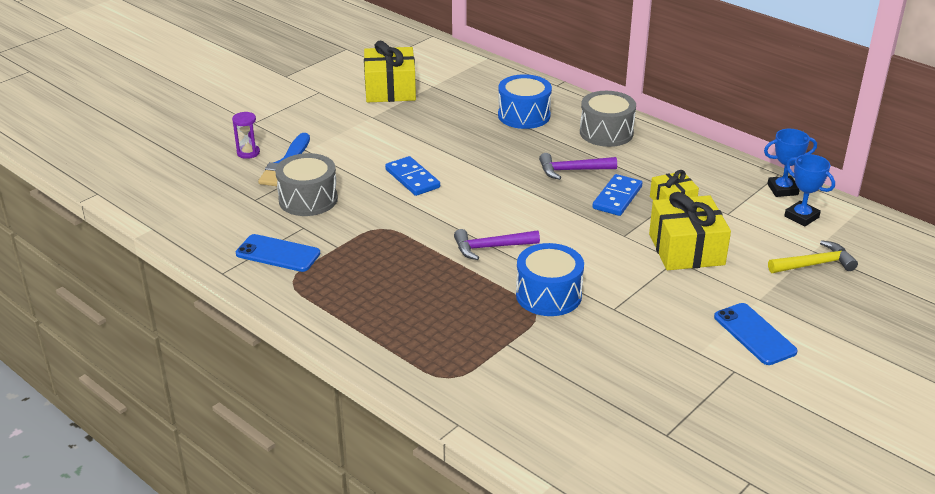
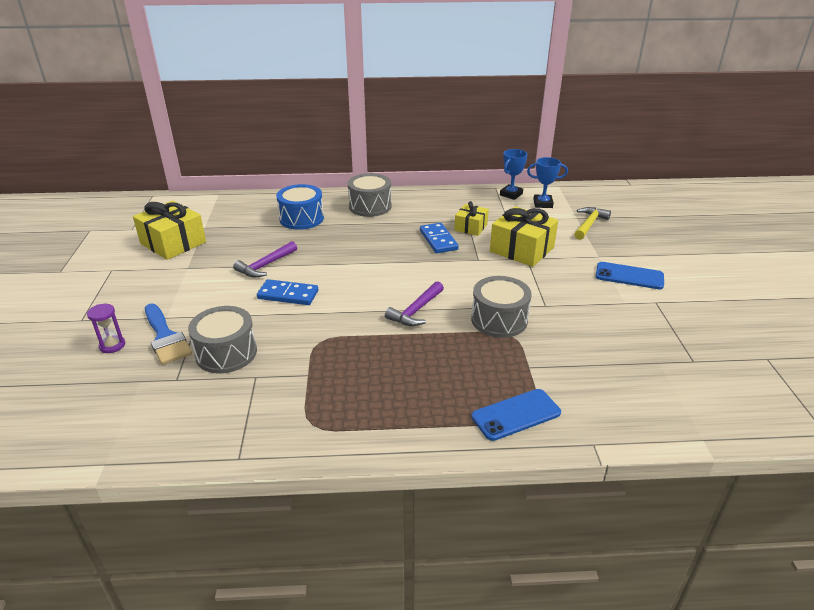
camera: 45 degrees left, 0 degrees up
blue phone [236,234,320,272] -> blue phone moved to [471,389,561,441]
blue drum [516,243,584,316] -> grey drum [471,276,532,338]
purple hammer [539,153,617,180] -> purple hammer moved to [233,241,297,278]

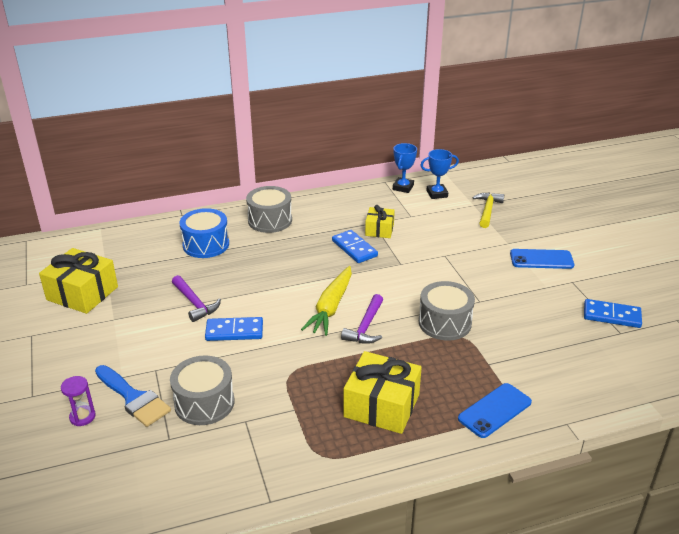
camera: 15 degrees left, 0 degrees up
purple hammer [233,241,297,278] -> purple hammer turned 60 degrees counterclockwise [172,275,221,322]
yellow gift [490,206,558,267] -> yellow gift moved to [343,351,422,434]
none -> yellow carrot [301,266,352,336]
none -> blue domino [584,299,642,328]

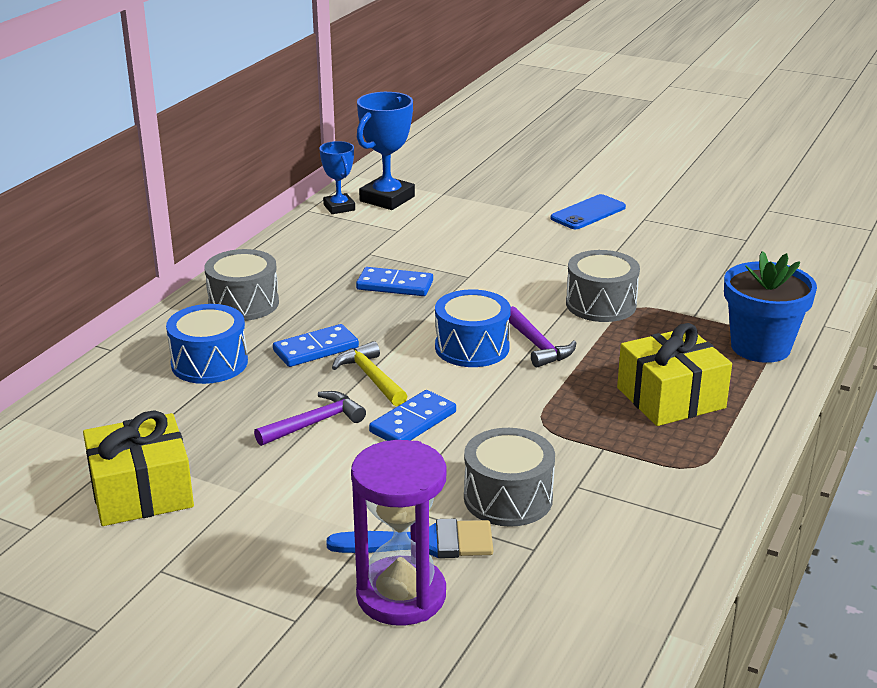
camera: 45 degrees left, 5 degrees down
purple hourglass [61,376,96,426] -> purple hourglass [351,440,446,626], size x2.20
purple hammer [172,275,221,322] -> purple hammer turned 45 degrees counterclockwise [254,391,366,446]
yellow carrot [301,266,352,336] -> blue drum [435,289,511,367]
yellow gift [365,205,395,238] -> none
blue trophy [420,149,459,199] -> blue trophy [357,92,415,210], size x1.62
blue phone [458,383,532,438] -> blue flower pot [724,251,817,363]
yellow hammer [472,193,504,228] -> yellow hammer moved to [332,341,408,407]
blue domino [584,299,642,328] -> blue domino moved to [273,324,359,367]

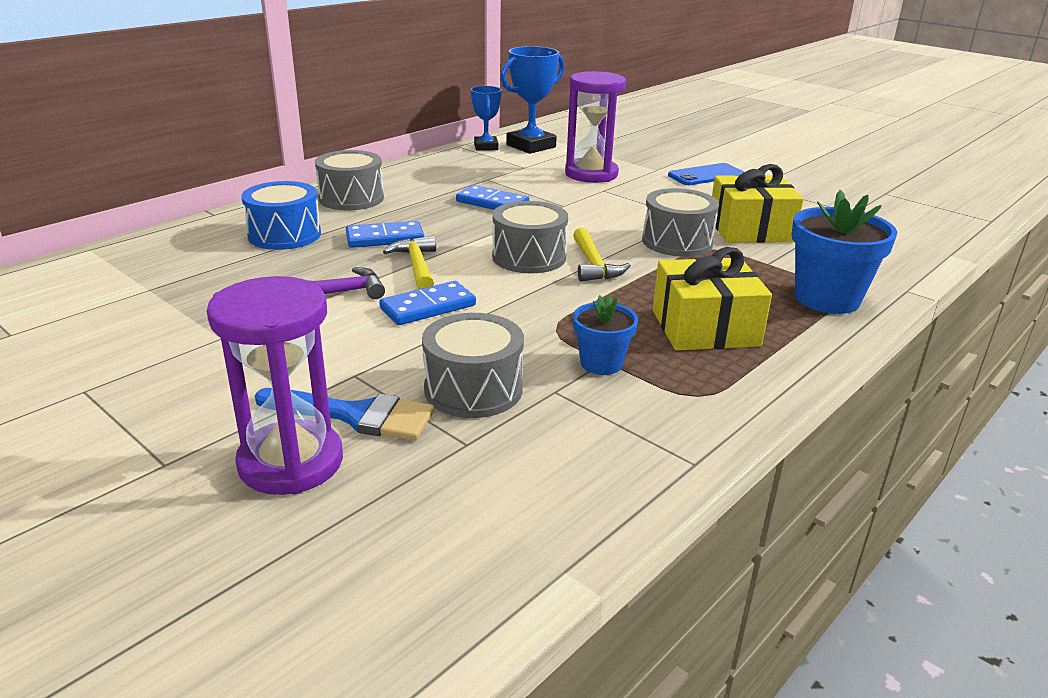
camera: 15 degrees right, 0 degrees up
yellow gift [83,410,194,526] -> yellow gift moved to [712,164,804,243]
blue drum [435,289,511,367] -> grey drum [492,201,568,273]
purple hammer [509,306,576,367] -> yellow hammer [573,228,631,282]
none -> purple hourglass [565,71,626,183]
none -> blue flower pot [573,295,638,375]

